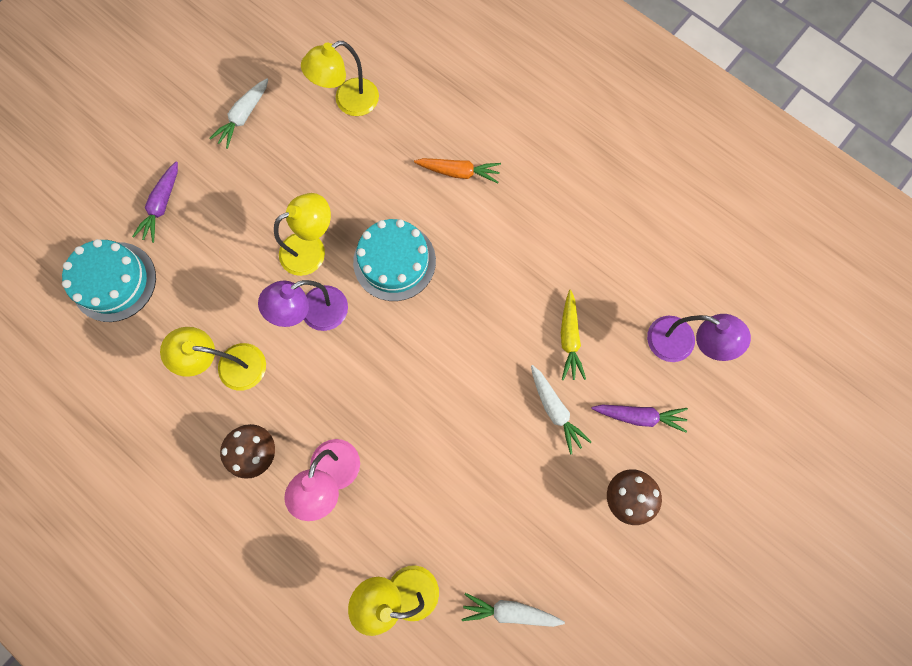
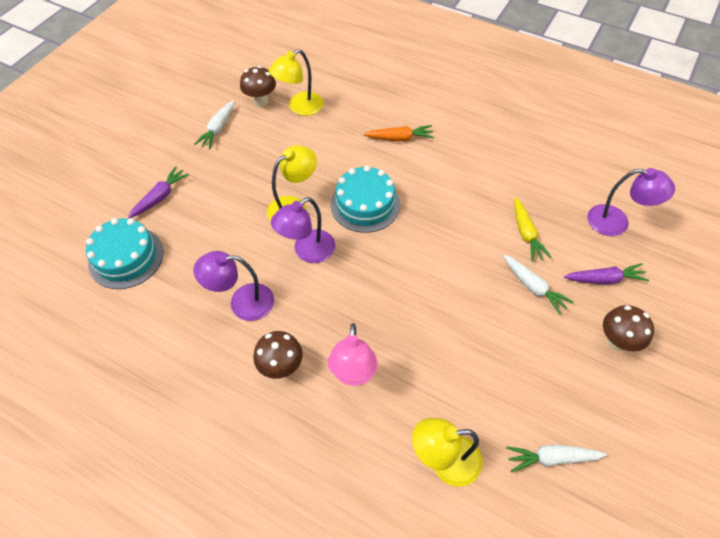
camera: 10 degrees left, 20 degrees down
purple carrot [132,161,178,243] -> purple carrot turned 150 degrees counterclockwise [128,166,190,218]
yellow lamp [160,327,266,391] -> purple lamp [193,251,274,321]
none -> brown mushroom [240,66,276,107]

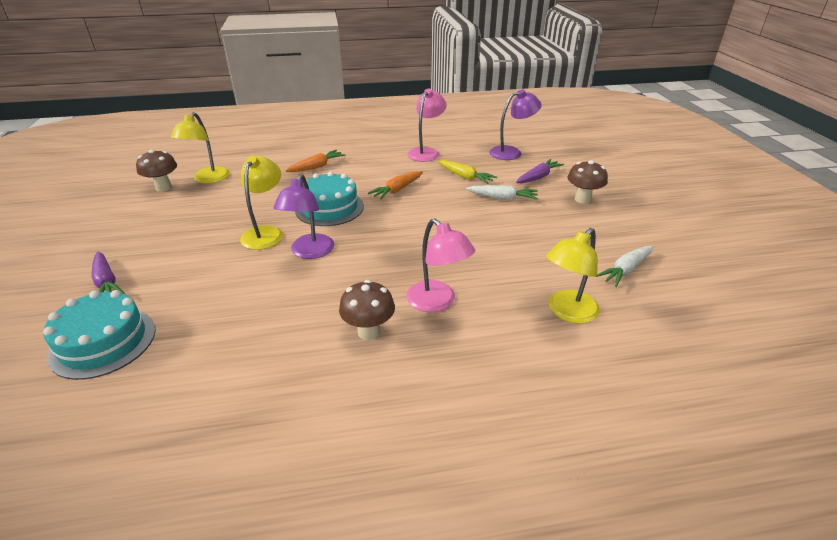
camera: 40 degrees left, 20 degrees down
purple carrot [128,166,190,218] -> purple carrot turned 150 degrees clockwise [92,251,125,294]
purple lamp [193,251,274,321] -> none
white carrot [194,100,234,149] -> none
none -> orange carrot [368,171,423,200]
none -> pink lamp [407,88,447,162]

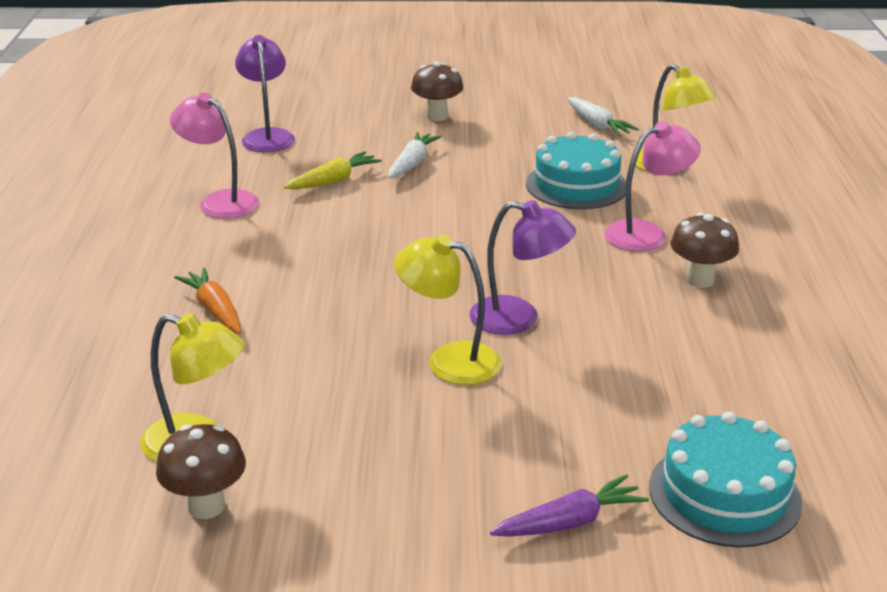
camera: 80 degrees left, 5 degrees down
turquoise cake [295,171,364,226] -> turquoise cake moved to [526,132,626,209]
orange carrot [368,171,423,200] -> none
purple carrot [516,159,564,183] -> none

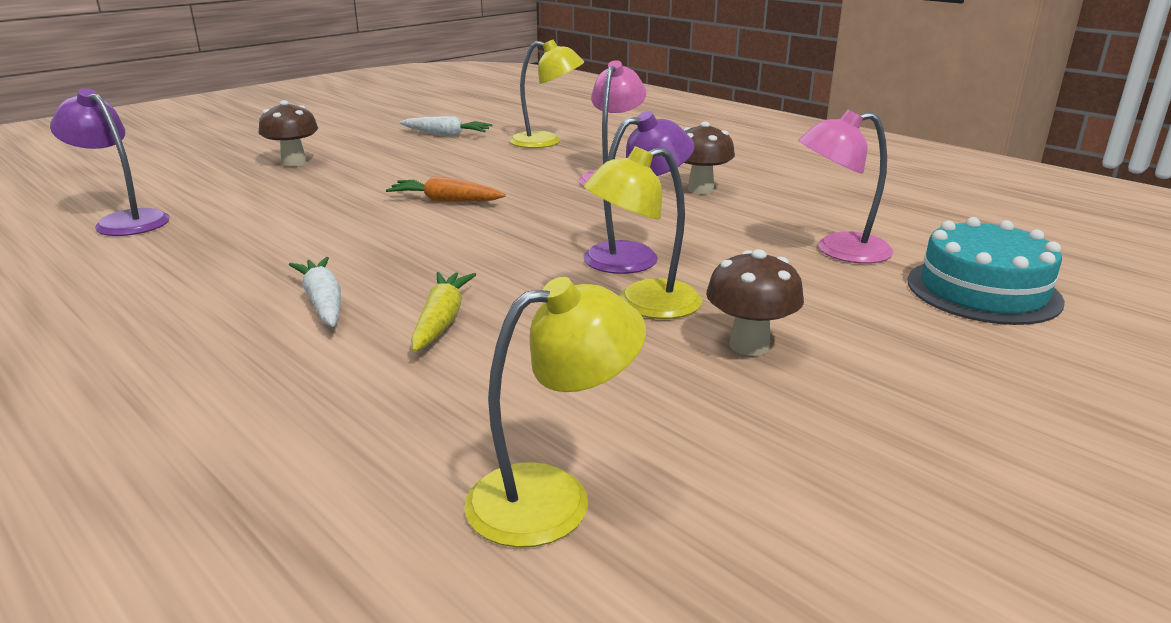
camera: 45 degrees left, 5 degrees down
brown mushroom [156,424,246,519] -> brown mushroom moved to [706,249,804,356]
pink lamp [170,93,259,219] -> pink lamp moved to [798,110,893,264]
orange carrot [174,267,241,334] -> orange carrot moved to [386,176,506,202]
yellow carrot [284,151,382,189] -> yellow carrot moved to [411,272,476,352]
white carrot [388,132,442,179] -> white carrot moved to [289,257,341,327]
purple carrot [490,474,649,537] -> none
turquoise cake [526,132,626,209] -> none

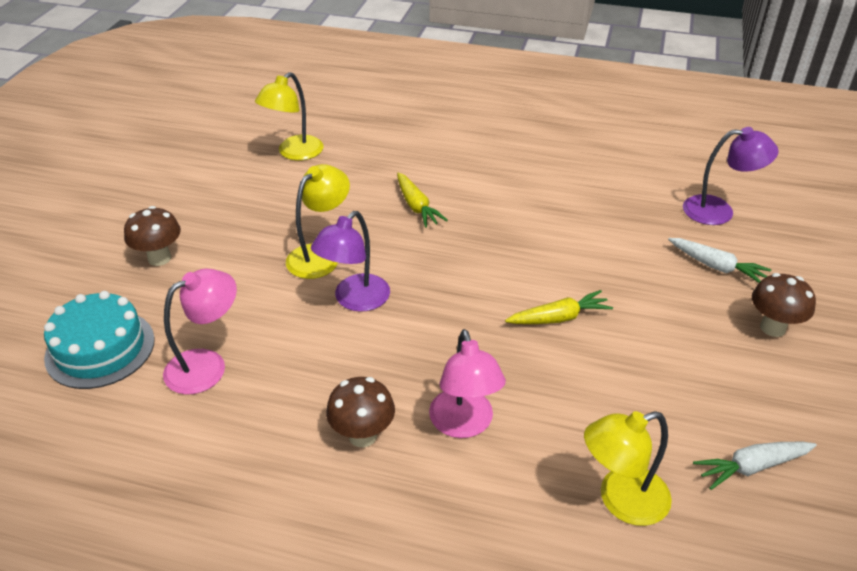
camera: 150 degrees right, 15 degrees up
white carrot [289,257,341,327] -> white carrot moved to [668,238,771,283]
orange carrot [386,176,506,202] -> yellow carrot [505,290,613,324]
brown mushroom [706,249,804,356] -> brown mushroom moved to [124,206,181,266]

